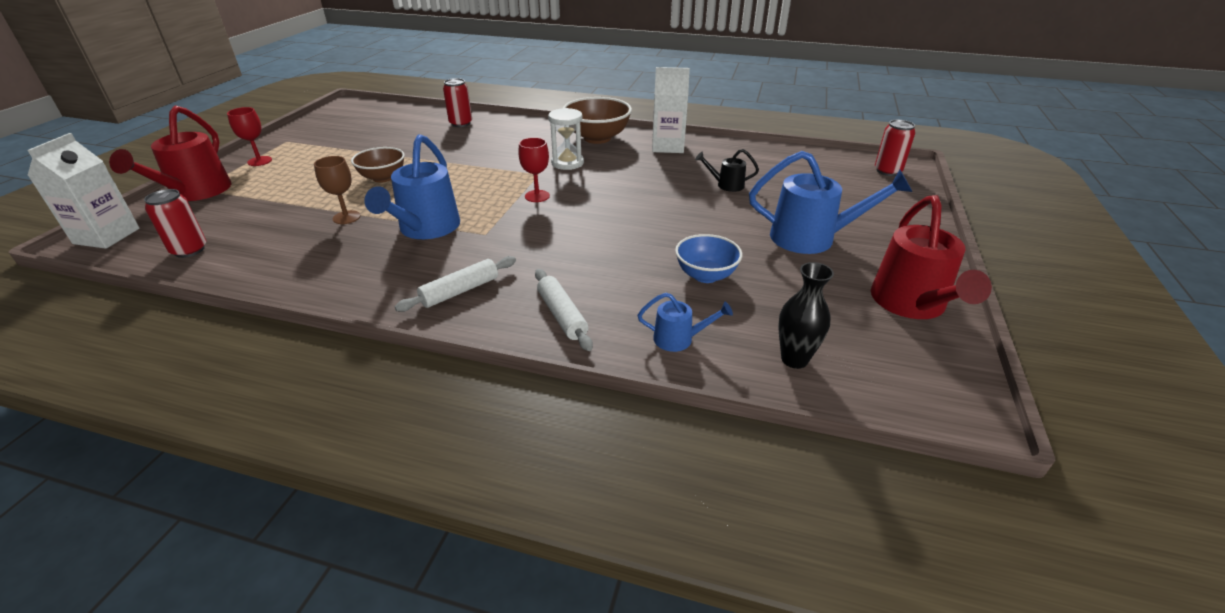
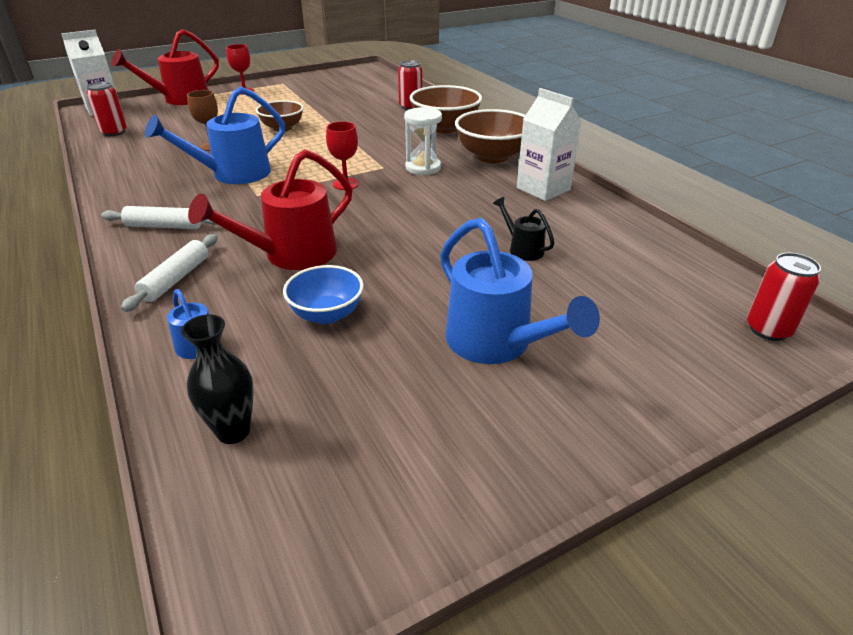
camera: 45 degrees right, 0 degrees up
red watering can [871,195,992,319] -> red watering can moved to [188,149,352,270]
none -> brown bowl [410,85,482,133]

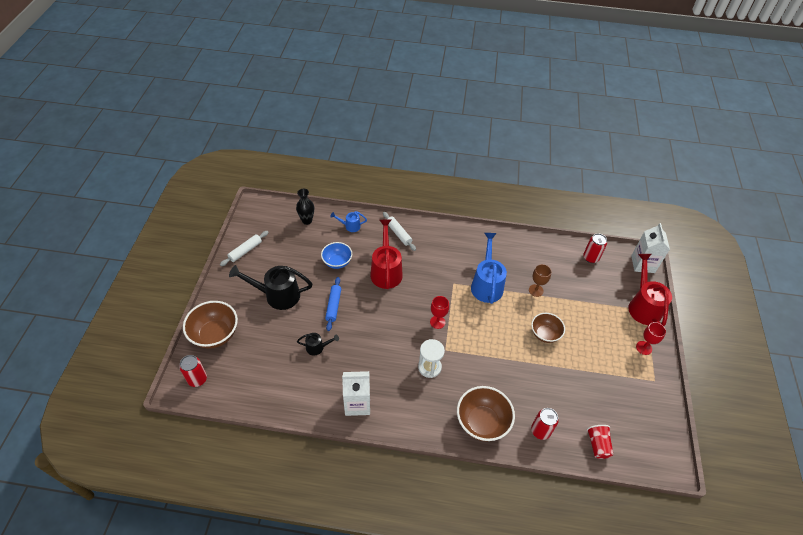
camera: 125 degrees right, 15 degrees up
white rolling pin [101,206,217,229] -> white rolling pin moved to [220,231,269,266]
blue watering can [440,218,600,364] -> black watering can [229,265,313,310]
brown bowl [455,109,525,163] -> brown bowl moved to [183,301,238,349]
none -> blue rolling pin [325,277,341,331]
none -> red cup [587,425,613,459]

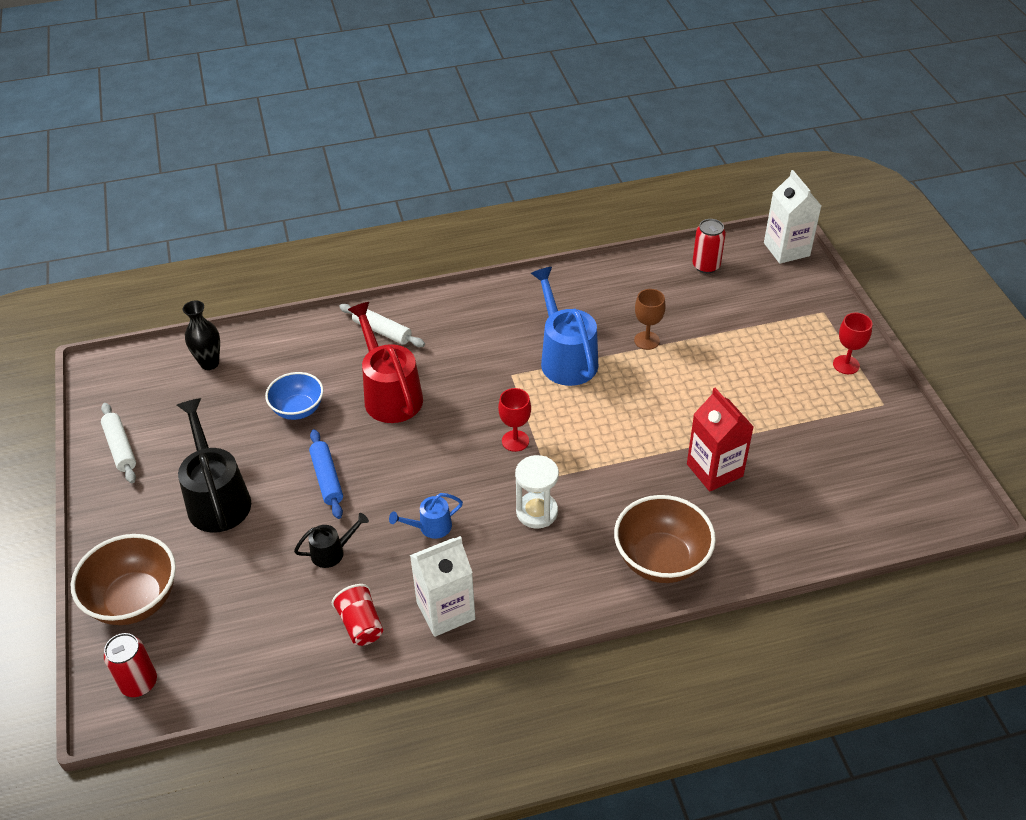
camera: 20 degrees left, 5 degrees down
white rolling pin [220,231,269,266] -> white rolling pin turned 45 degrees counterclockwise [101,403,136,483]
black watering can [229,265,313,310] -> black watering can turned 90 degrees clockwise [177,398,251,533]
blue watering can [330,211,367,232] -> blue watering can moved to [389,493,463,539]
brown bowl [531,313,565,343] -> none
red can [531,408,559,440] -> none
red cup [587,425,613,459] -> red cup moved to [332,584,383,646]
red watering can [628,254,672,326] -> none
none -> red carton [687,388,754,492]

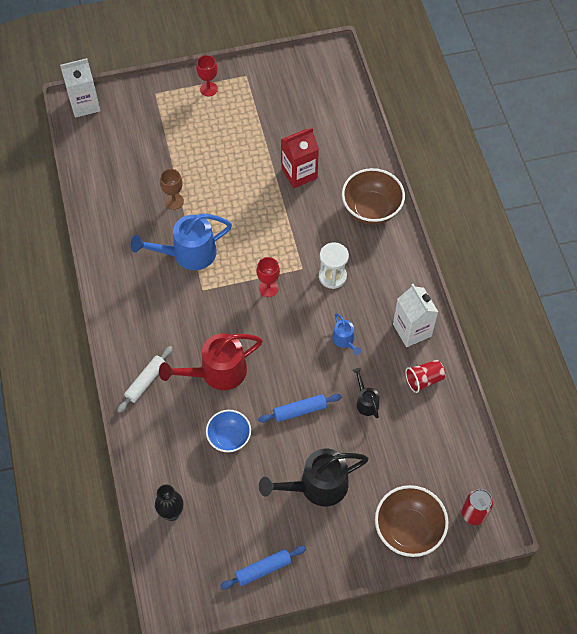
camera: 90 degrees left, 15 degrees up
white rolling pin [101,403,136,483] -> blue rolling pin [220,546,306,589]
red can [692,219,726,274] -> none

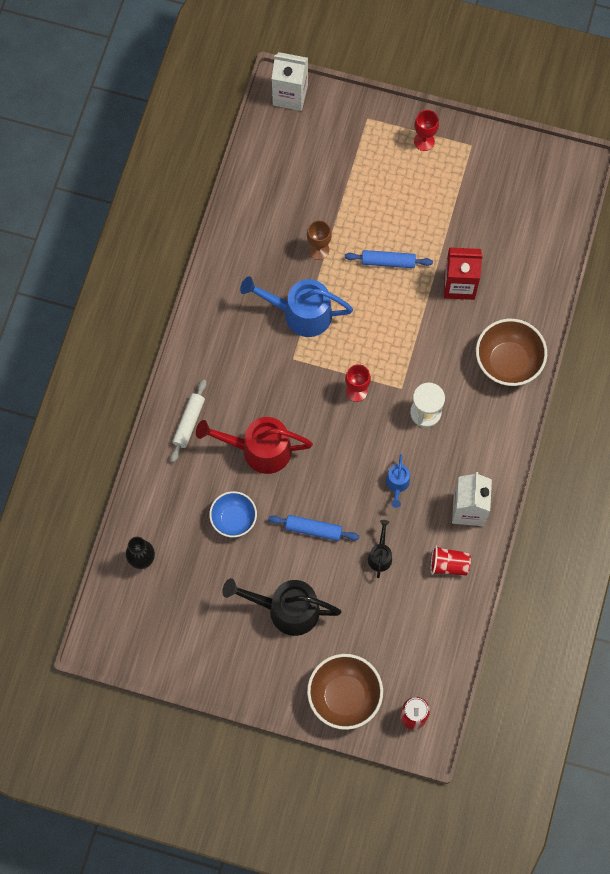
camera: 30 degrees right, 10 degrees up
white rolling pin [117,346,173,413] -> white rolling pin turned 45 degrees counterclockwise [171,379,207,462]
blue rolling pin [220,546,306,589] -> blue rolling pin moved to [345,250,433,268]

